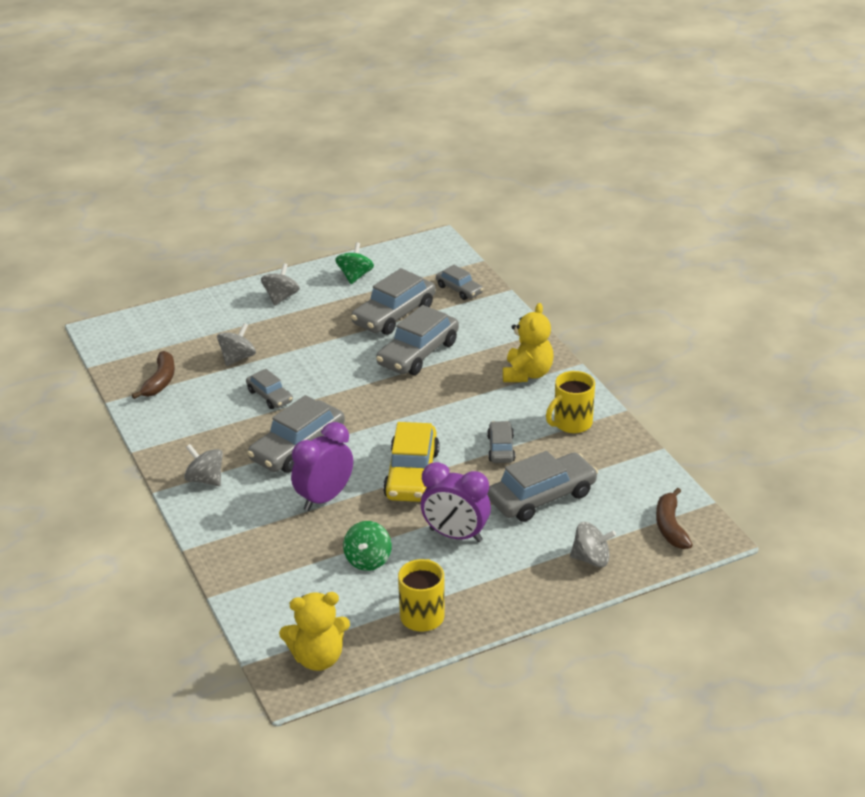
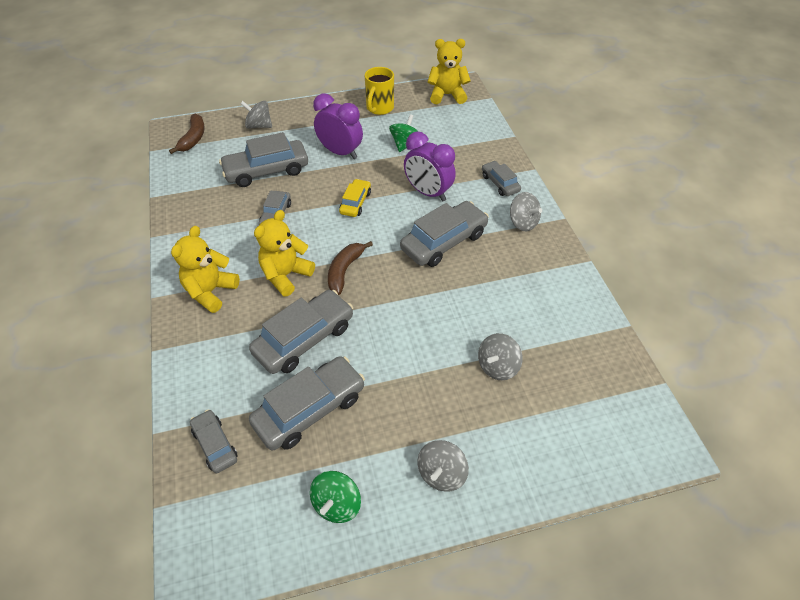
camera: 170 degrees left, 15 degrees up
brown banana [132,351,175,399] -> brown banana moved to [328,241,373,295]
grey car [246,369,293,409] -> grey car moved to [482,161,521,196]
purple clock [291,422,353,511] -> purple clock turned 75 degrees clockwise [404,132,456,202]
yellow car [383,422,440,502] -> yellow car [339,179,371,217], size x0.56
yellow mug [546,371,595,433] -> none
none -> yellow teddy bear [254,210,315,296]

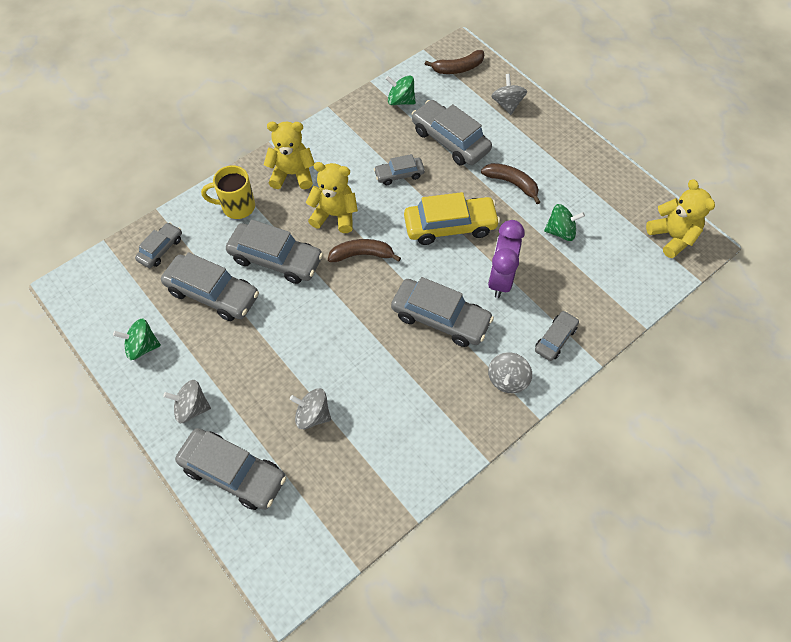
camera: 65 degrees right, 10 degrees up
purple clock [313,93,363,159] -> brown banana [481,163,540,204]
yellow car [339,179,371,217] -> yellow car [404,192,500,245], size x1.79
yellow mug [365,67,394,115] -> yellow mug moved to [201,165,255,219]
none -> grey car [175,428,286,510]
none -> green spinning top [386,76,416,105]

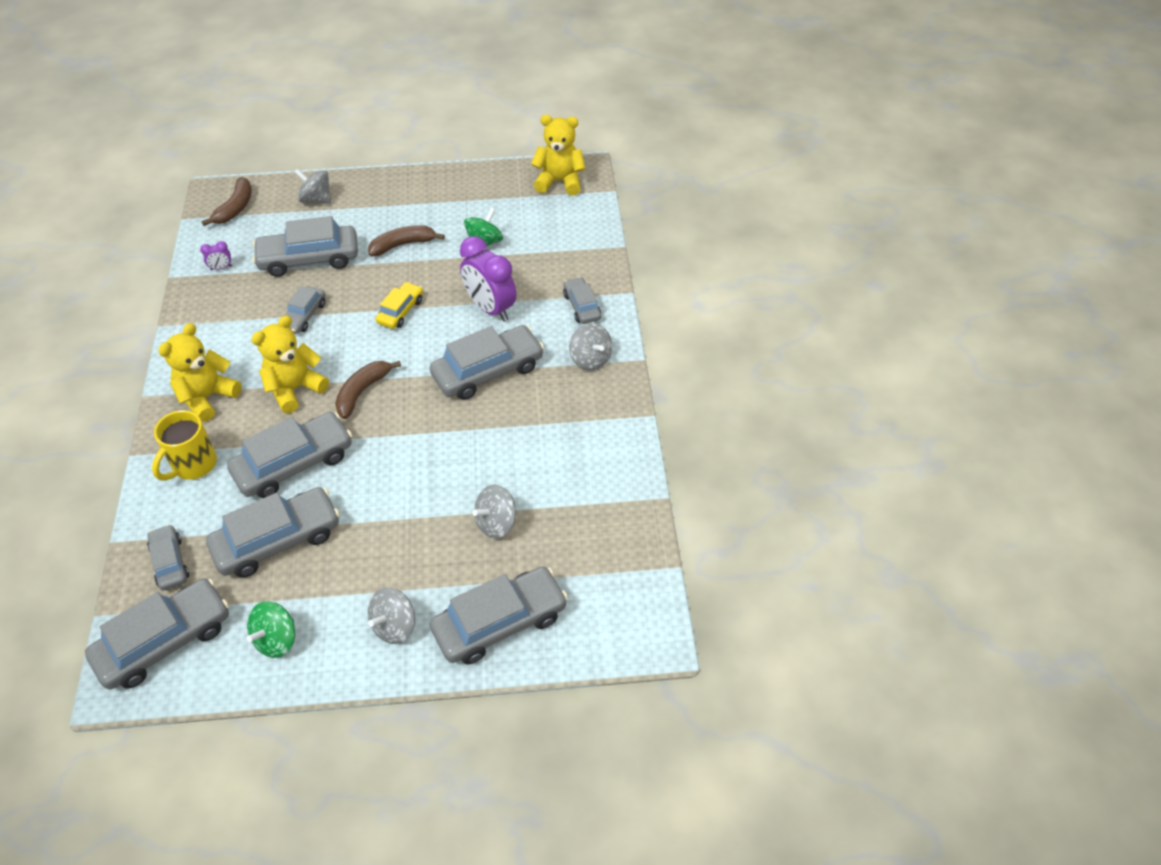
camera: 55 degrees left, 10 degrees down
green spinning top [386,76,416,105] -> purple clock [200,241,232,270]
yellow car [404,192,500,245] -> yellow car [376,282,423,329], size x0.56
none -> grey car [85,579,229,689]

